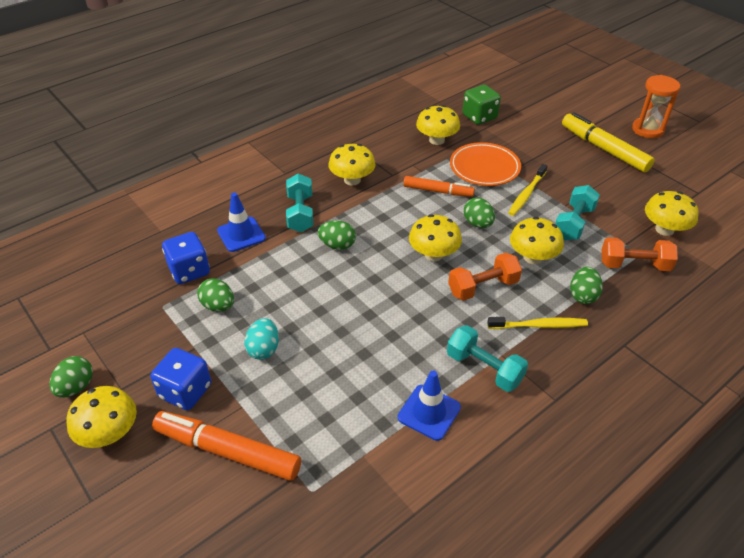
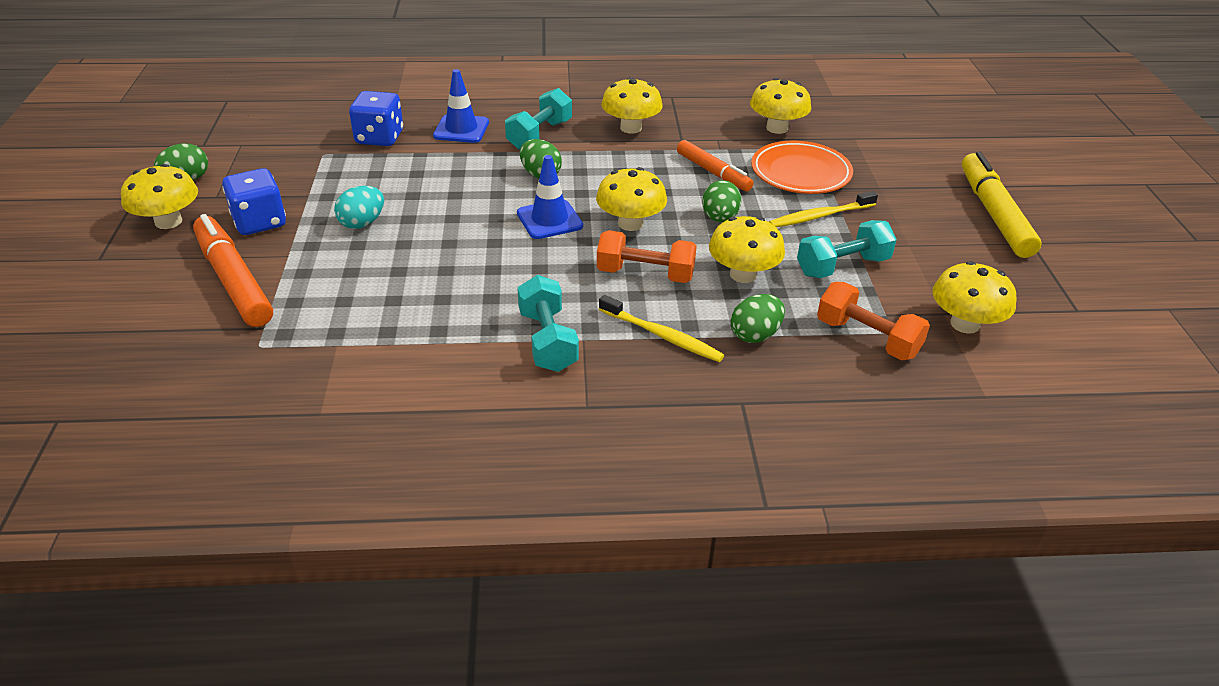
camera: 35 degrees right, 5 degrees down
green egg [197,278,234,312] -> none
blue traffic cone [398,371,461,441] -> blue traffic cone moved to [517,155,583,239]
green dice [463,85,501,125] -> none
orange hourglass [632,75,680,138] -> none

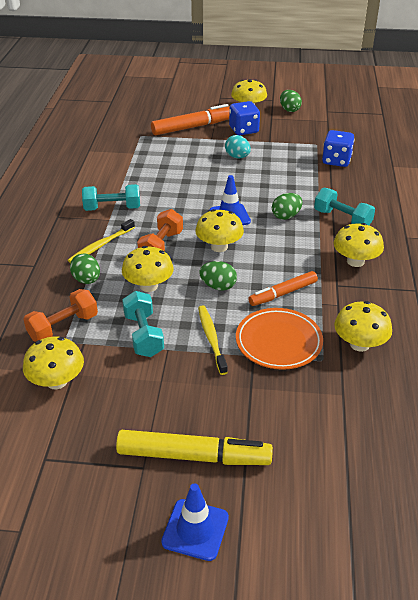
camera: 100 degrees right, 0 degrees up
blue traffic cone [433,69,489,143] -> blue traffic cone moved to [161,483,229,561]

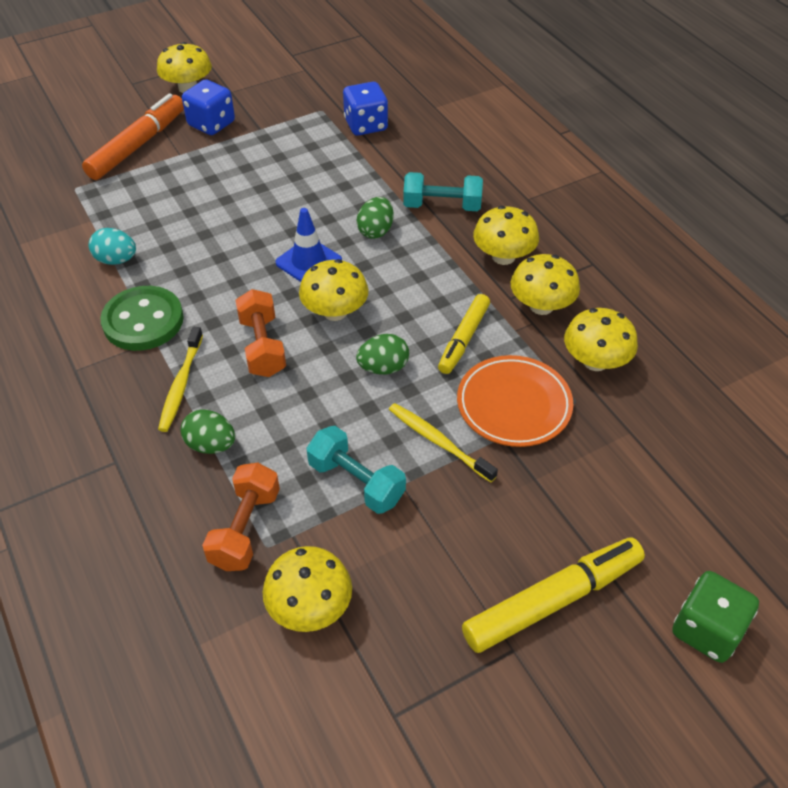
camera: 35 degrees left, 10 degrees up
turquoise dumbbell [82,184,140,211] -> green button [100,286,184,351]
yellow mushroom [122,246,174,292] -> yellow mushroom moved to [511,254,580,315]
blue traffic cone [161,483,229,561] -> none
turquoise egg [225,135,251,158] -> turquoise egg moved to [88,228,136,265]
orange marker [248,271,318,306] -> yellow marker [438,294,490,374]
green egg [280,90,302,112] -> none
none -> green dice [672,571,759,663]

